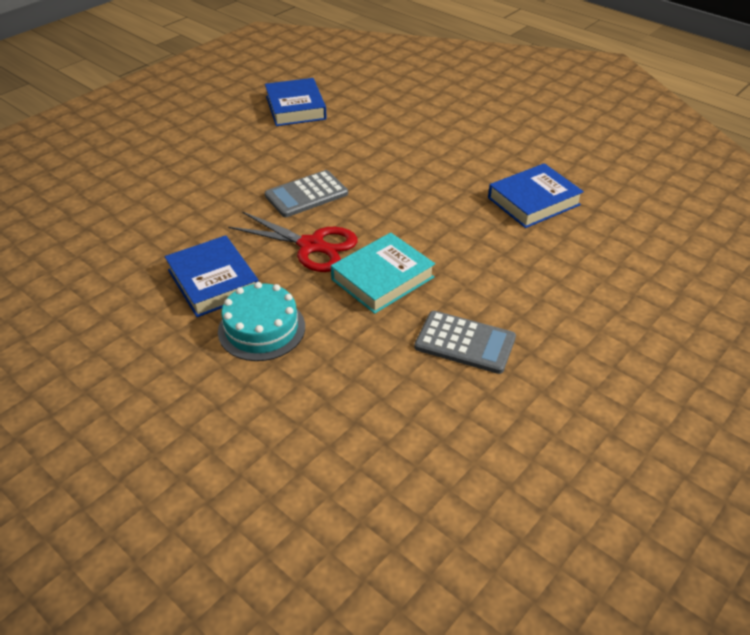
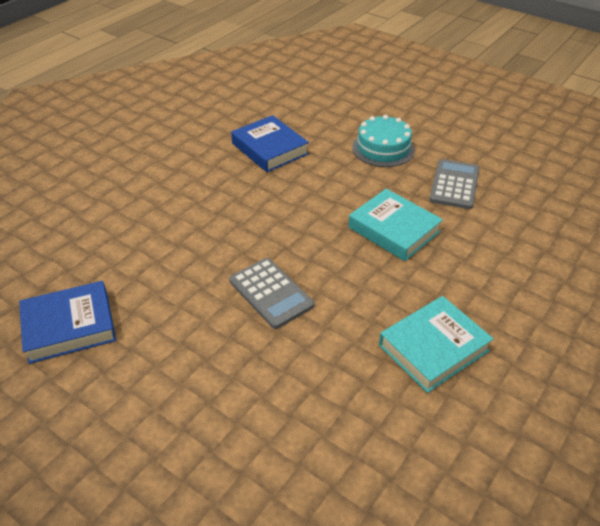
camera: 95 degrees left, 0 degrees up
blue book [165,235,259,317] -> turquoise book [379,296,494,393]
turquoise cake [218,282,305,361] -> turquoise cake moved to [352,115,415,167]
red scissors [228,211,358,272] -> none

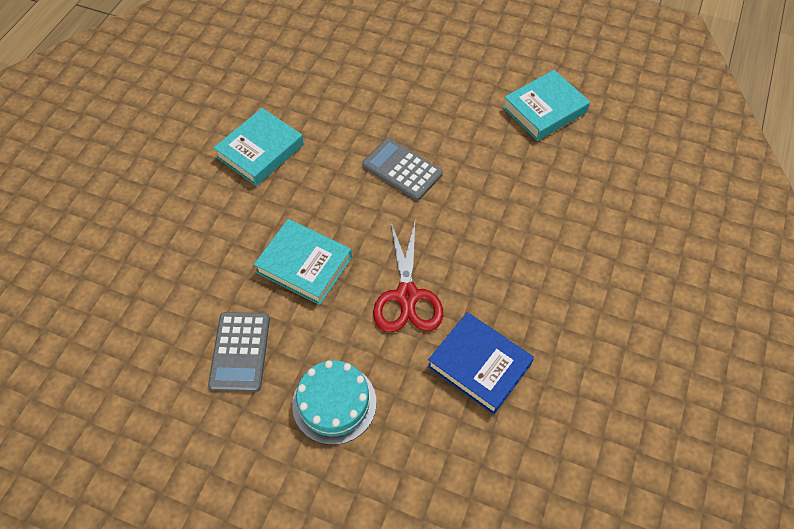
camera: 165 degrees right, 15 degrees up
blue book [19,281,116,364] -> turquoise book [503,70,590,141]
none -> red scissors [373,222,443,332]

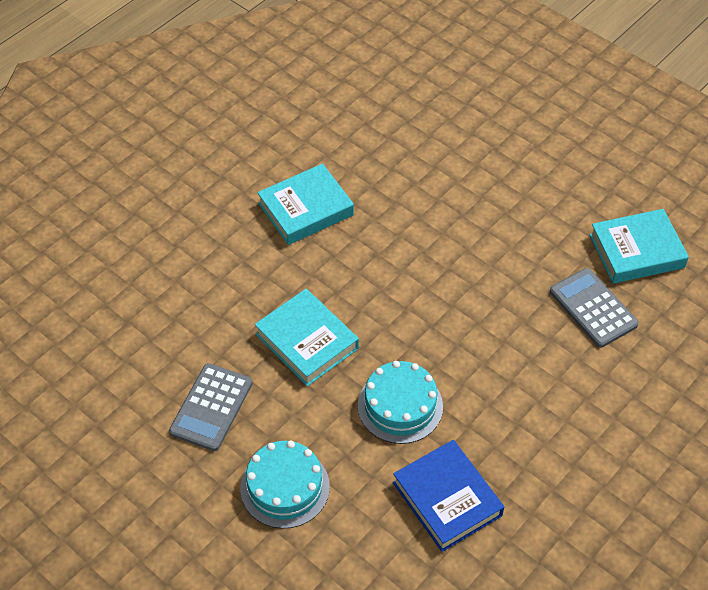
camera: 20 degrees right, 5 degrees down
grey calculator [362,138,443,201] -> grey calculator moved to [550,268,639,348]
red scissors [373,222,443,332] -> turquoise cake [358,361,443,444]

